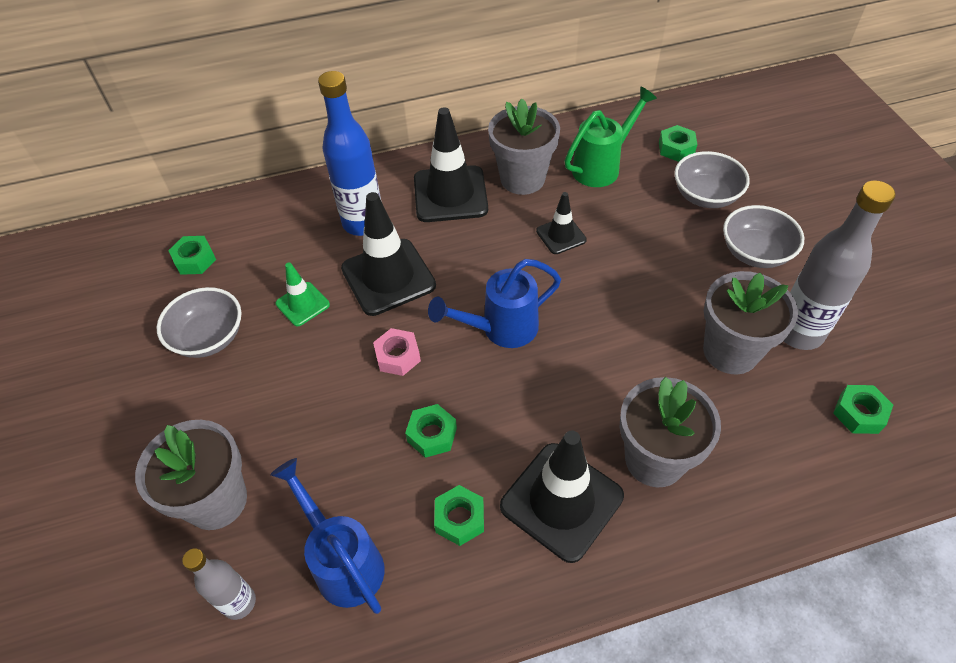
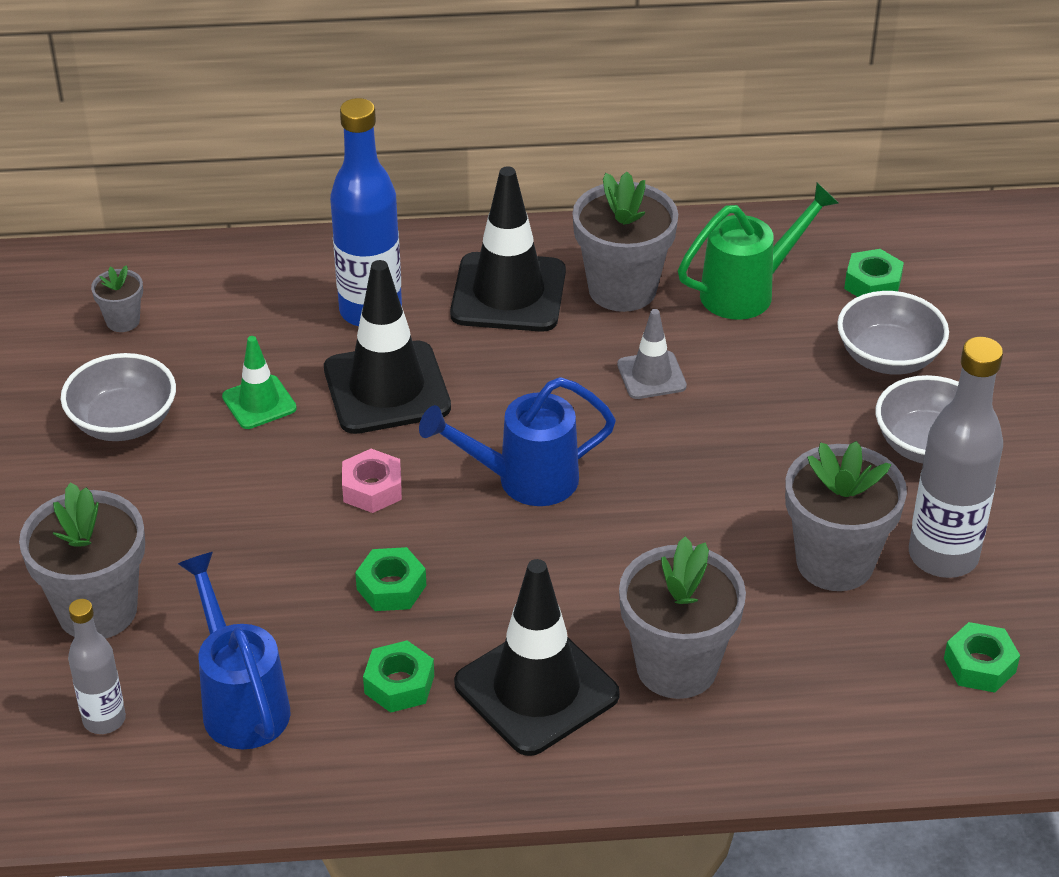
camera: 10 degrees right, 10 degrees down
green nut [168,236,216,275] -> grey flower pot [91,265,143,332]
black traffic cone [536,192,587,254] -> grey traffic cone [617,309,687,399]

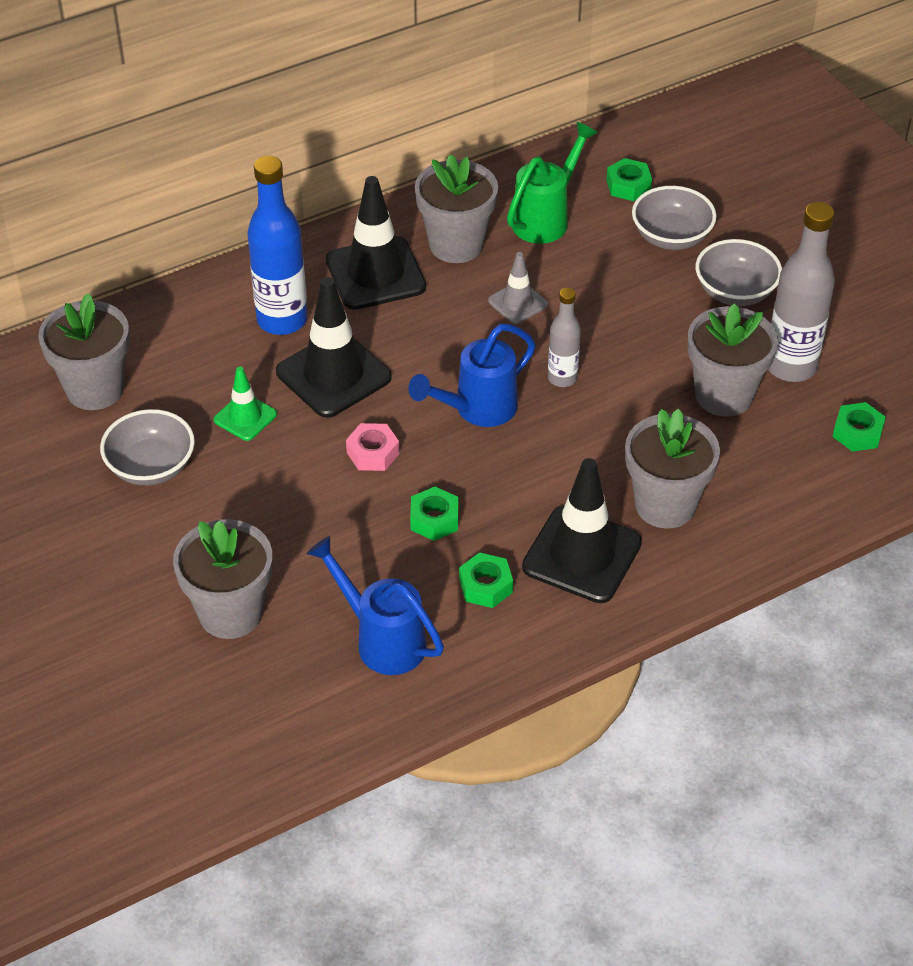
camera: 25 degrees left, 5 degrees up
grey bottle [68,599,126,734] -> grey bottle moved to [548,288,581,387]
grey flower pot [91,265,143,332] -> grey flower pot [38,293,130,410], size x2.07

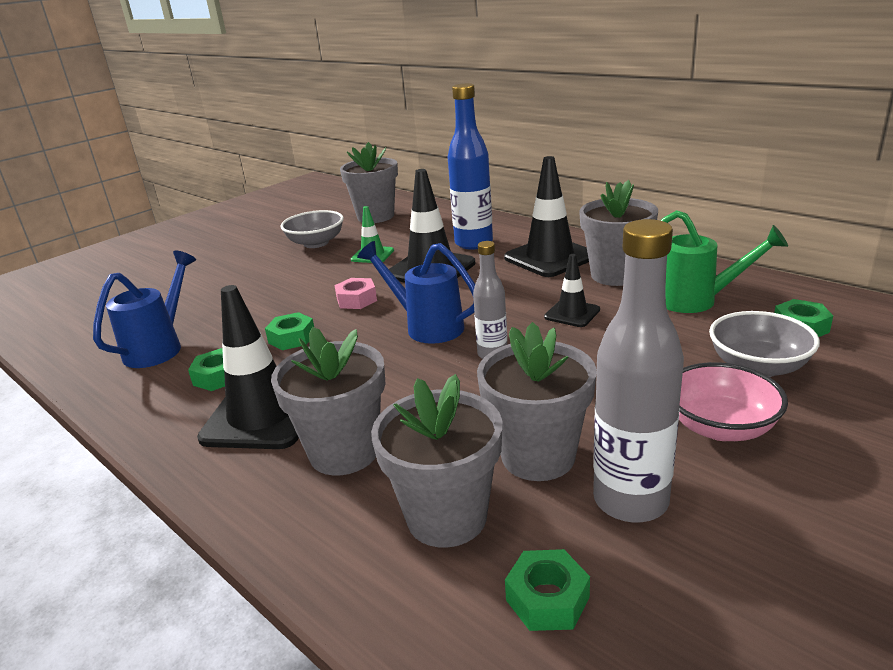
camera: 75 degrees right, 20 degrees down
grey flower pot [173,519,272,639] -> grey flower pot moved to [371,374,502,548]
grey traffic cone [488,252,548,324] -> black traffic cone [544,254,600,327]
grey bowl [695,239,782,306] -> pink bowl [679,362,788,441]

